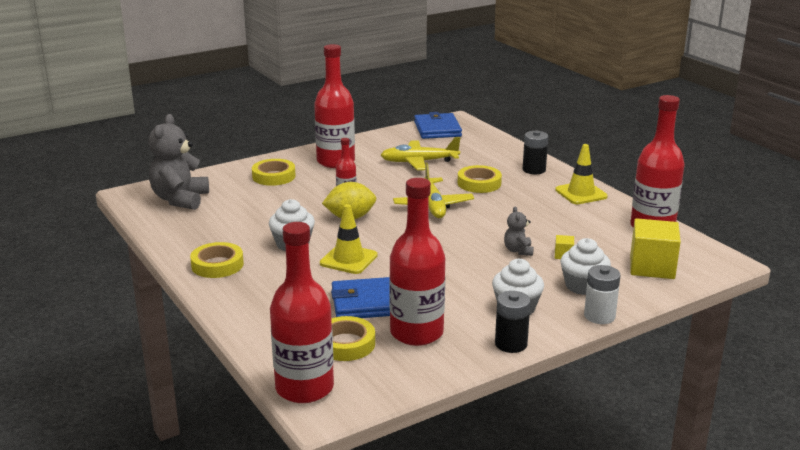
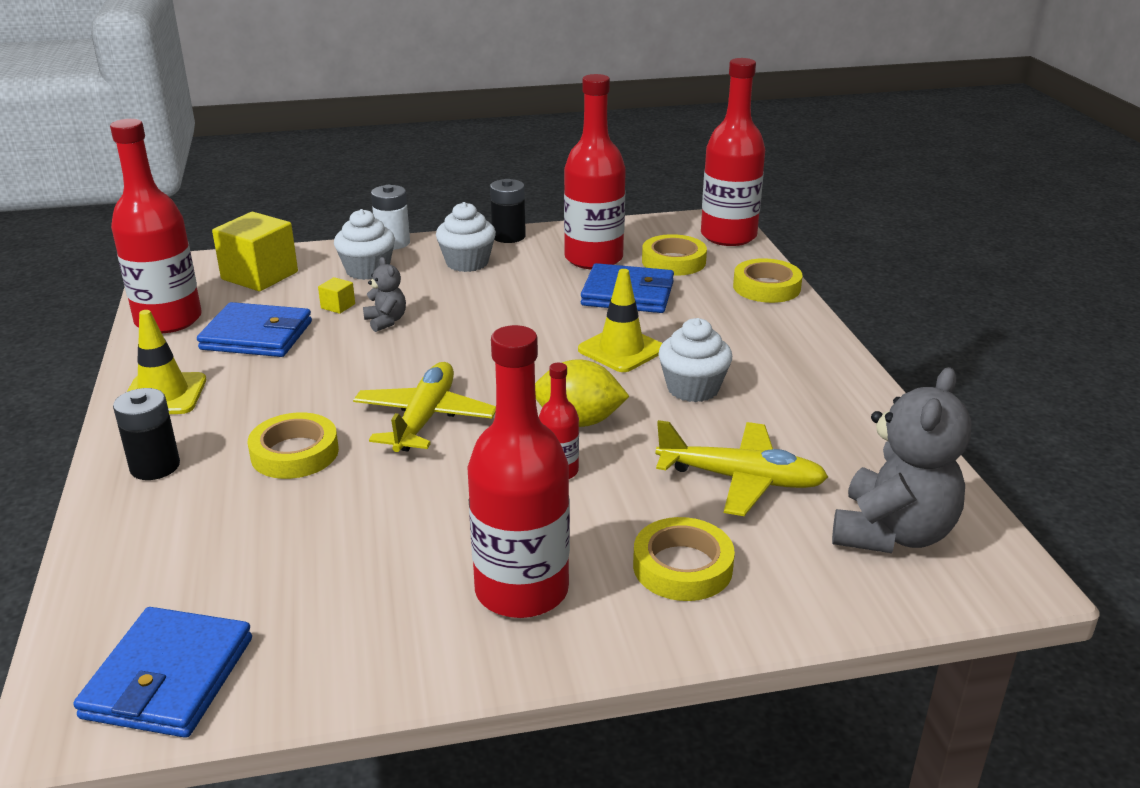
camera: 160 degrees left, 5 degrees up
yellow tape [190,242,244,278] -> yellow tape moved to [733,258,802,303]
yellow plane [381,137,460,170] -> yellow plane moved to [655,420,828,516]
grey teddy bear [504,206,534,256] -> grey teddy bear turned 45 degrees counterclockwise [363,257,406,332]
none -> blue wallet [197,302,312,357]

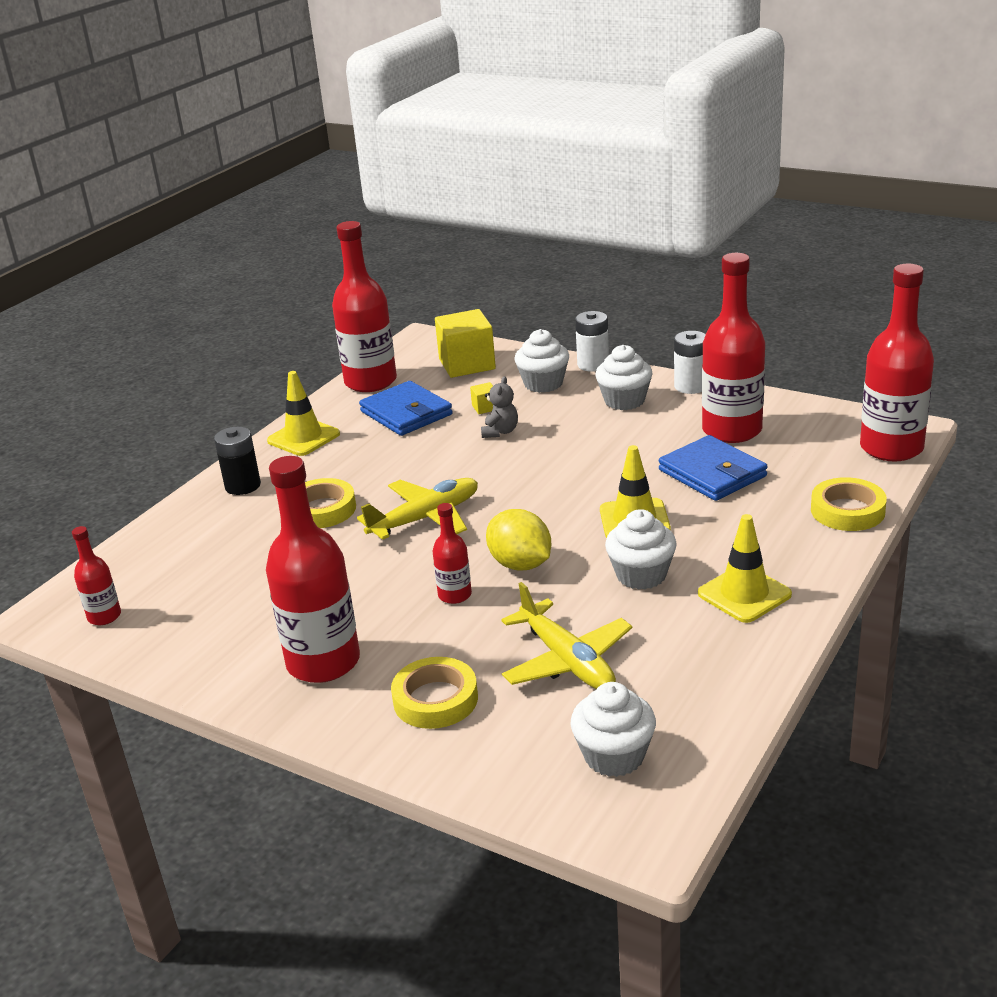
camera: 45 degrees right, 0 degrees up
blue wallet [73,607,252,738] -> red bottle [72,526,121,625]
black battery [490,179,526,243] -> white battery [674,331,706,394]
yellow tape [642,234,707,276] -> none
grey teddy bear [832,367,971,553] -> white cupcake [571,682,656,777]
none -> yellow traffic cone [698,514,792,623]

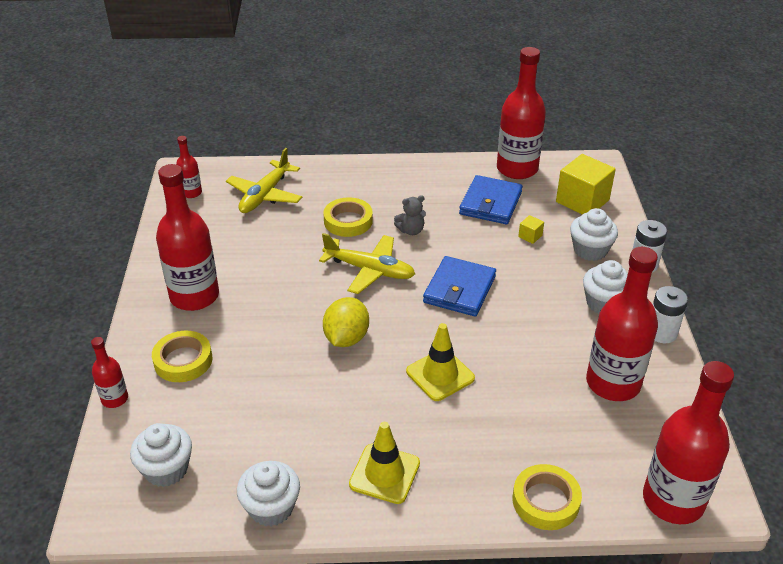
camera: 55 degrees right, 10 degrees up
black battery [214,427,261,495] -> none
yellow traffic cone [267,371,340,456] -> none
red bottle [433,503,472,604] -> red bottle moved to [91,337,128,408]
grey teddy bear [481,376,518,438] -> grey teddy bear moved to [394,195,426,235]
yellow plane [502,582,632,689] -> yellow plane moved to [226,148,302,213]
white cupcake [605,509,677,590] -> white cupcake moved to [237,461,300,527]
blue wallet [659,435,768,501] -> blue wallet moved to [423,256,496,317]

